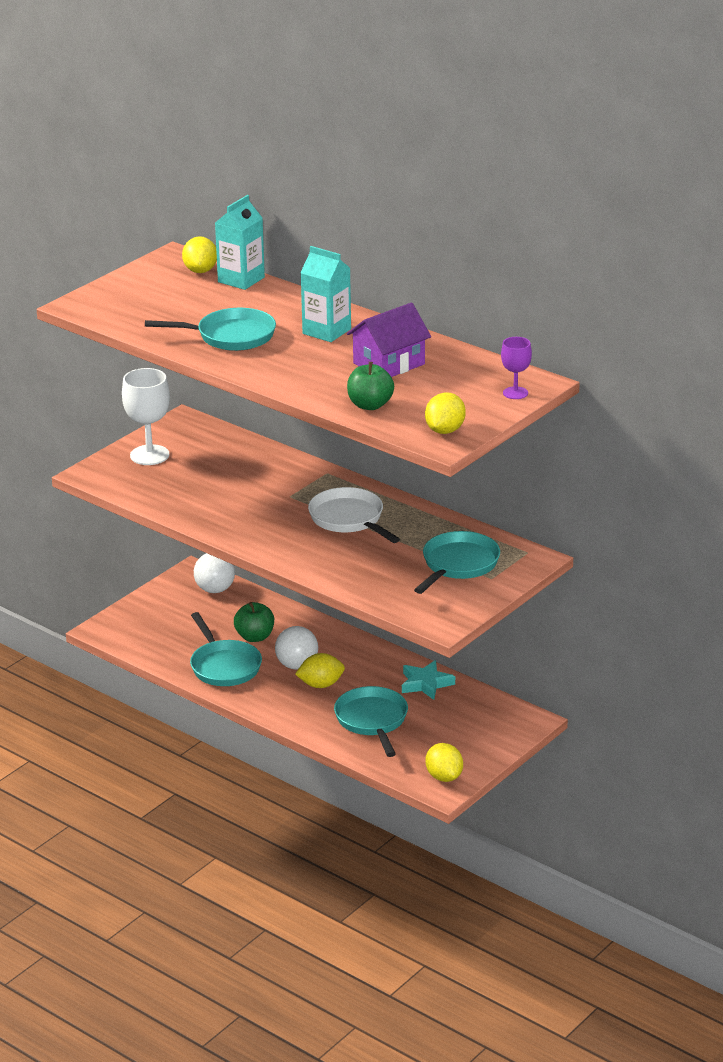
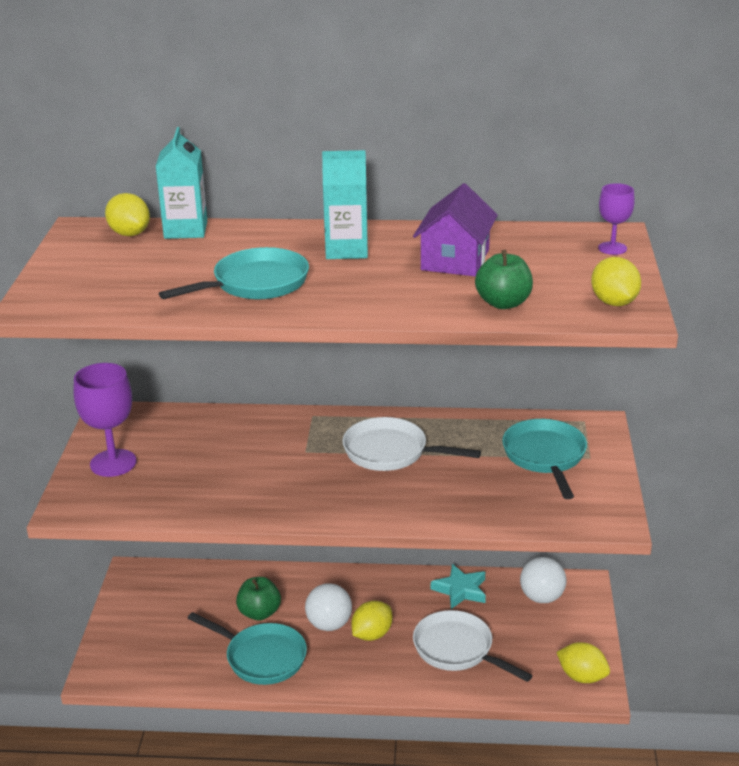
camera: 35 degrees left, 0 degrees up
white goblet [122,368,170,465] -> purple goblet [73,363,137,477]
white ball [194,553,235,593] -> white ball moved to [520,557,567,603]
turquoise pan [334,686,408,757] -> white pan [413,610,533,682]

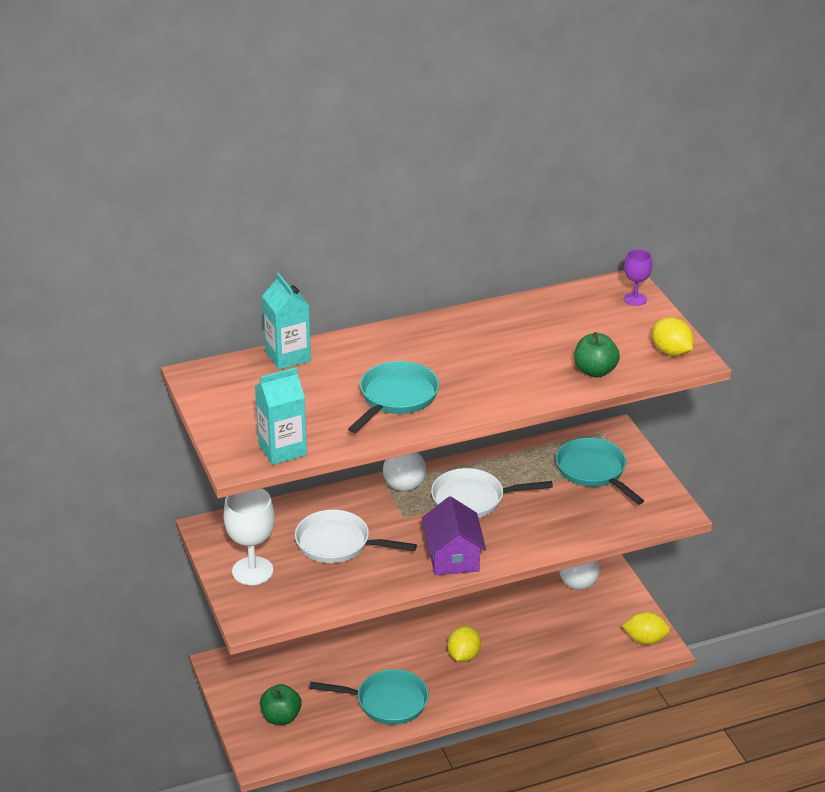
camera: 25 degrees left, 5 degrees up
purple goblet [73,363,137,477] -> white goblet [224,488,274,585]
yellow lemon [105,193,150,236] -> none
green apple [236,577,281,621] -> green apple moved to [260,684,302,725]
white ball [305,583,352,631] -> white ball moved to [383,452,426,491]
turquoise carton [322,150,368,259] -> turquoise carton moved to [255,367,307,465]
purple house [413,183,498,276] -> purple house moved to [422,496,486,575]
white pan [413,610,533,682] -> white pan moved to [295,510,417,563]
turquoise star [431,564,486,609] -> none

